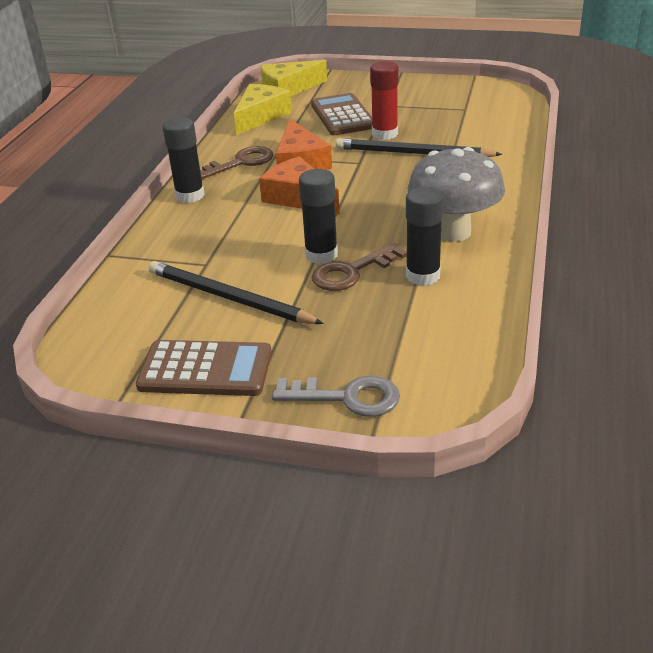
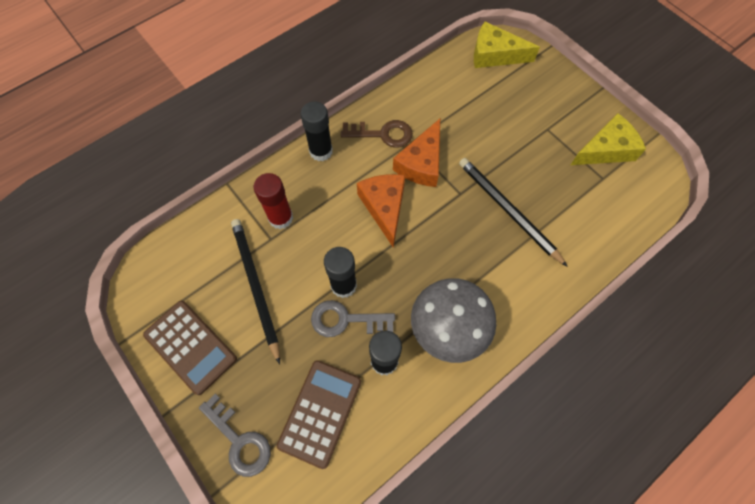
camera: 35 degrees right, 30 degrees up
yellow cheese [234,84,292,135] -> yellow cheese moved to [571,113,646,165]
brown calculator [311,93,372,135] -> brown calculator moved to [277,360,361,469]
brown key [312,243,407,291] -> grey key [311,300,395,337]
red glue stick [370,61,399,140] -> red glue stick moved to [254,173,293,229]

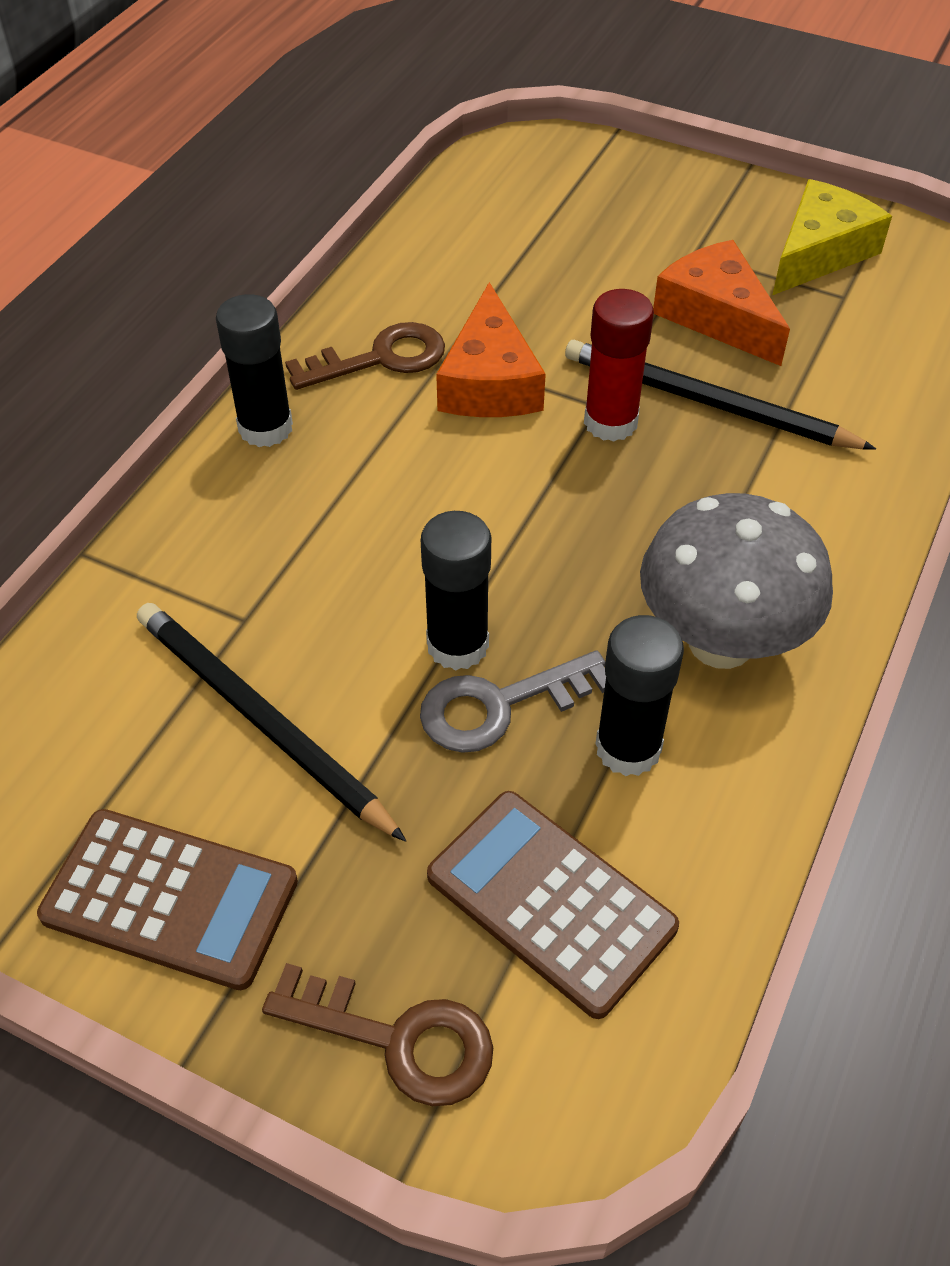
camera: 25 degrees left, 15 degrees down
grey key [199,394,271,477] -> brown key [262,963,493,1106]
red glue stick [254,173,293,229] -> red glue stick moved to [584,289,654,442]
brown calculator [277,360,361,469] -> brown calculator turned 45 degrees counterclockwise [427,791,679,1019]
orange cheese [357,174,405,248] -> orange cheese moved to [653,240,790,366]
yellow cheese [474,22,540,68] -> none

